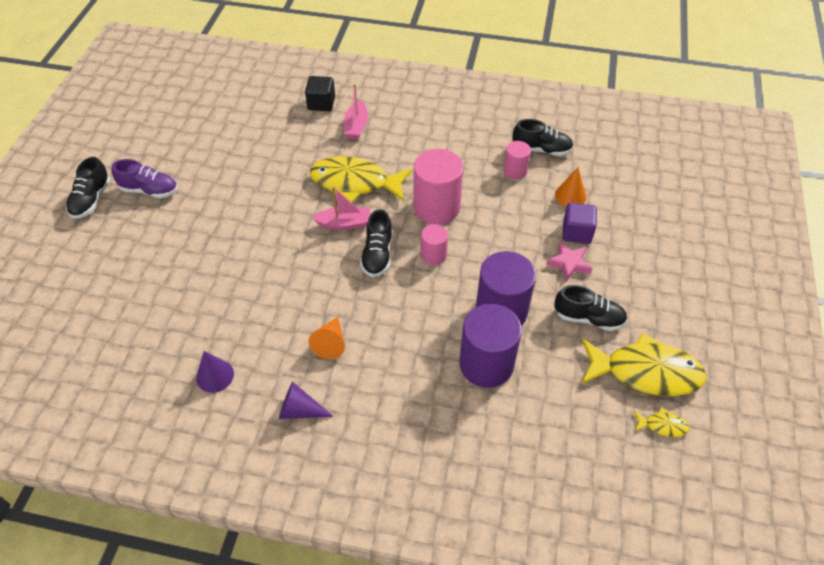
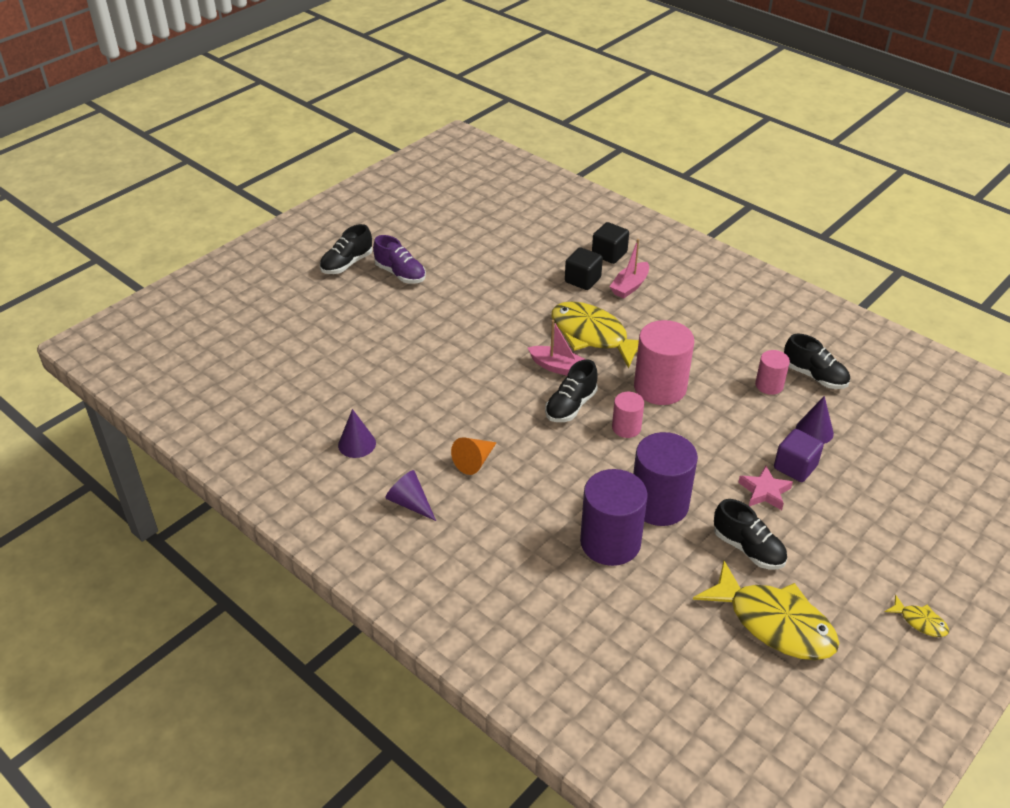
camera: 30 degrees right, 10 degrees down
orange cone [555,167,586,207] -> purple cone [796,396,834,444]
yellow fish [634,408,690,437] -> yellow fish moved to [885,595,949,637]
none -> black cube [565,247,603,290]

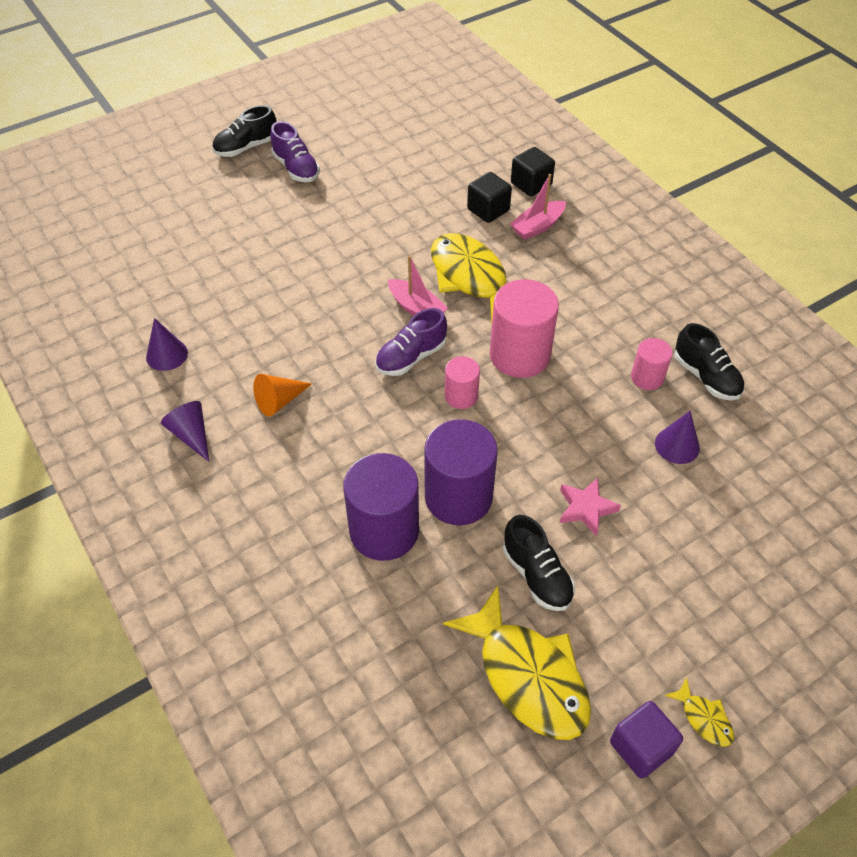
camera: 15 degrees right, 10 degrees up
black shoe [545,359,598,422] -> purple shoe [375,308,447,376]
purple cube [774,429,824,482] -> purple cube moved to [610,701,683,779]

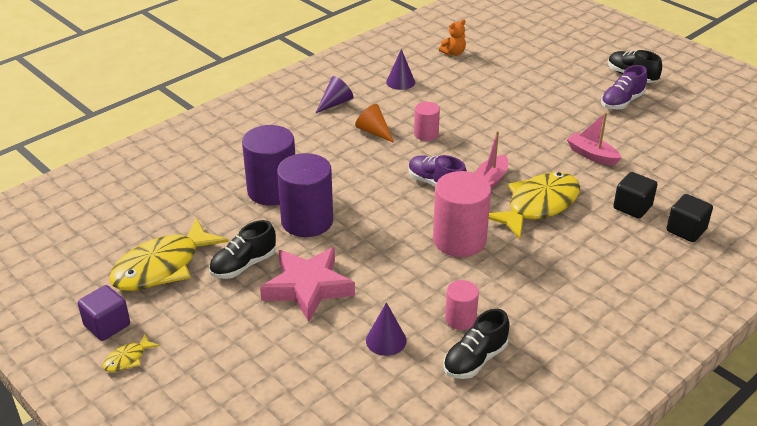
camera: 80 degrees right, 15 degrees down
pink cylinder [445,356,480,409] -> pink cylinder moved to [414,102,440,141]
pink boat [510,174,566,240] -> pink boat moved to [567,112,622,166]
pink star [560,478,621,537] -> pink star [260,247,355,322], size x1.81
none -> orange teddy bear [439,19,466,56]

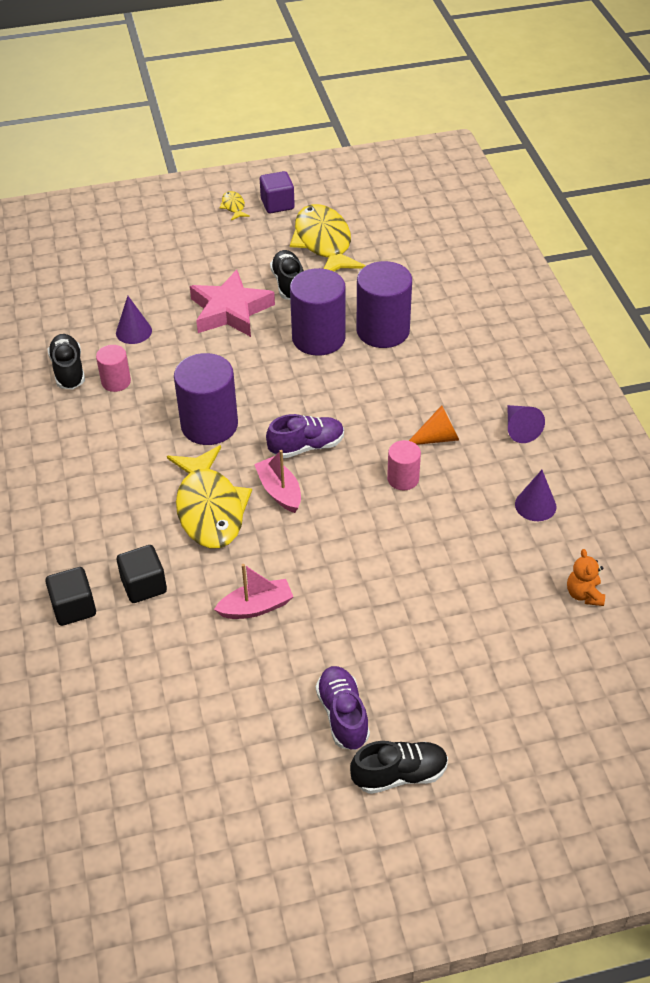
camera: 120 degrees right, 10 degrees up
pink cylinder [433,171,491,257] -> purple cylinder [174,353,238,445]

